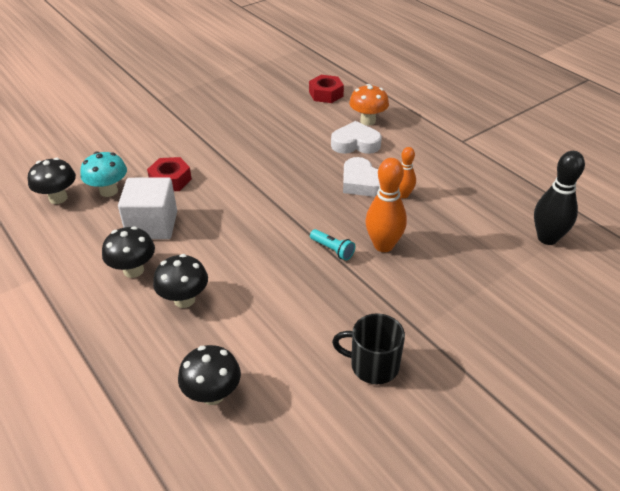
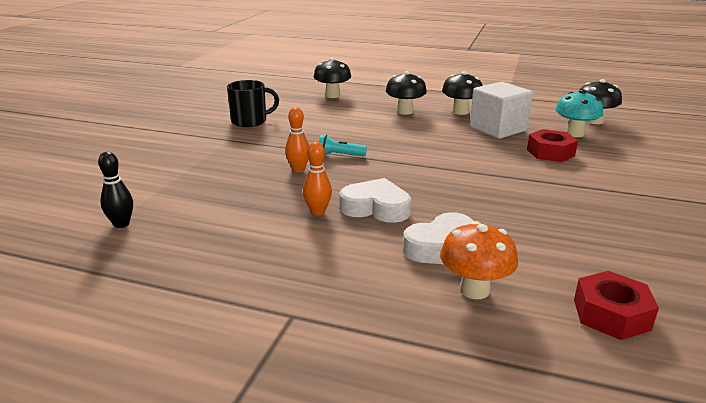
camera: 145 degrees right, 15 degrees down
orange bowling pin [366,158,407,252] -> orange bowling pin [285,107,309,173], size x0.59
black bowling pin [534,151,585,245] -> black bowling pin [98,152,133,228], size x0.59

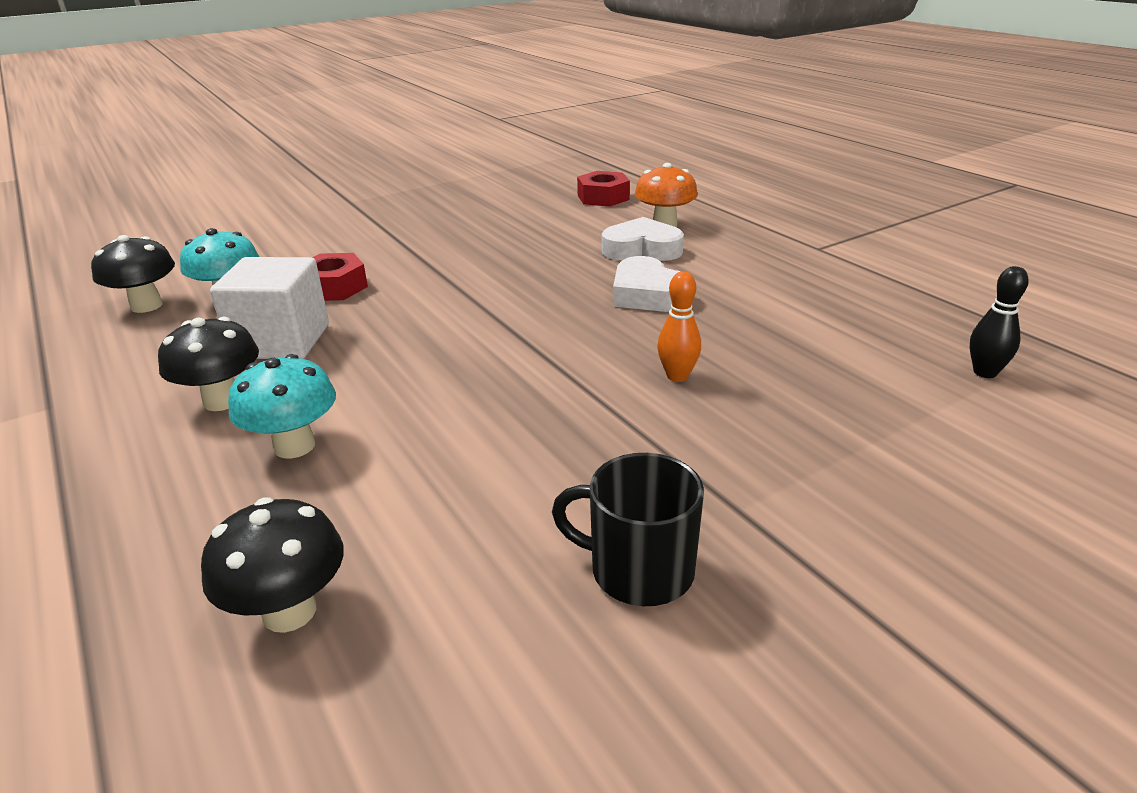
camera: 140 degrees left, 5 degrees up
orange bowling pin [303,142,332,216] -> none
turquoise flashlight [319,135,367,157] -> none
black mushroom [386,71,427,115] -> turquoise mushroom [228,354,336,459]

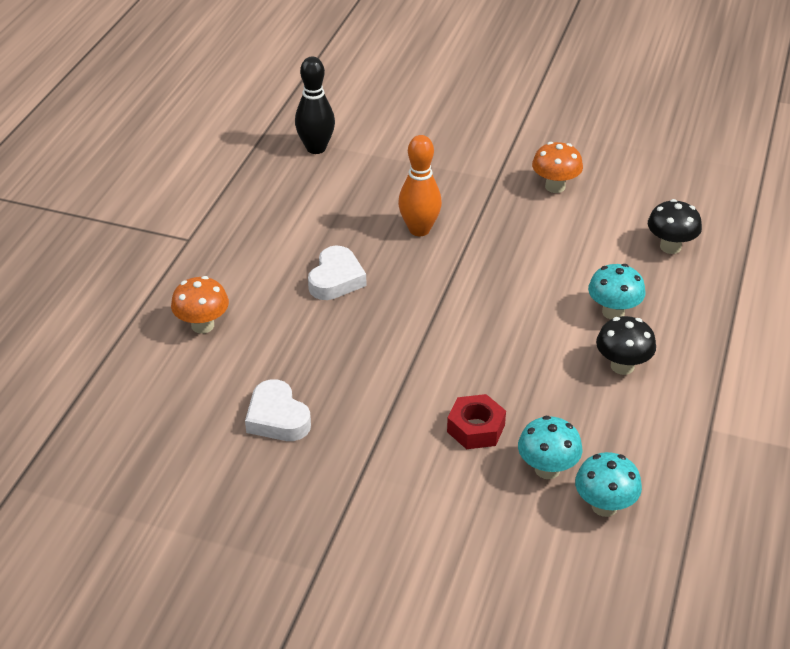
camera: 130 degrees left, 10 degrees up
black mushroom [91,235,175,313] -> turquoise mushroom [575,452,642,517]
white cube [210,257,329,359] -> none
black mug [552,453,704,606] -> orange mushroom [532,142,583,193]
red nut [577,171,630,207] -> none
white heart [602,217,684,261] -> white heart moved to [245,379,311,441]
orange bowling pin [657,272,701,382] -> orange bowling pin [398,135,442,237], size x1.70
black bowling pin [970,266,1029,378] -> black bowling pin [295,57,335,154], size x1.70

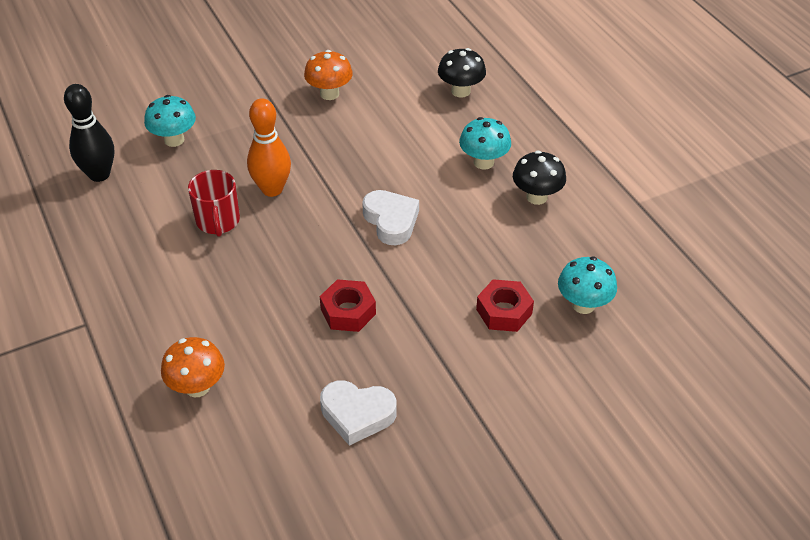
camera: 45 degrees left, 5 degrees up
white heart [308,246,366,300] -> white heart moved to [362,190,419,245]
turquoise mushroom [575,452,642,517] -> turquoise mushroom moved to [144,95,196,147]
none -> red mug [188,170,240,237]
none -> red nut [320,279,376,332]

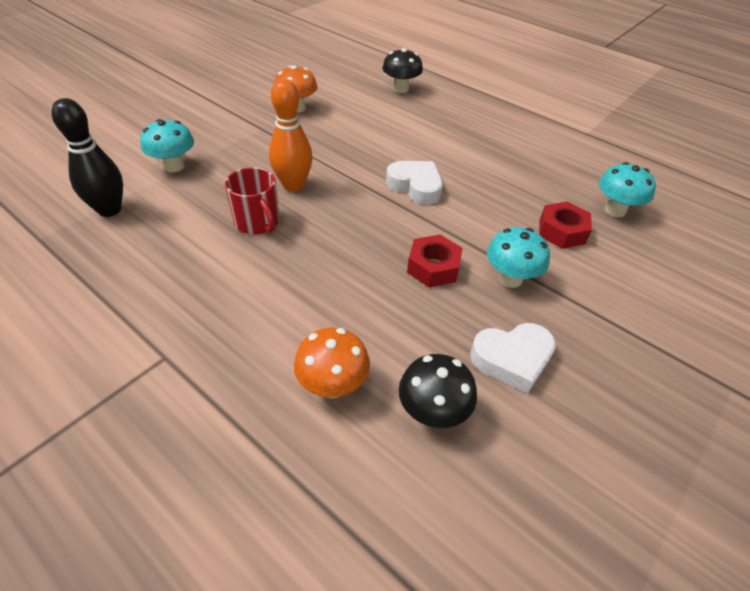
camera: 25 degrees left, 0 degrees up
turquoise mushroom [459,117,511,170] -> turquoise mushroom moved to [487,227,550,288]
black mushroom [513,150,566,205] -> black mushroom moved to [399,354,477,428]

